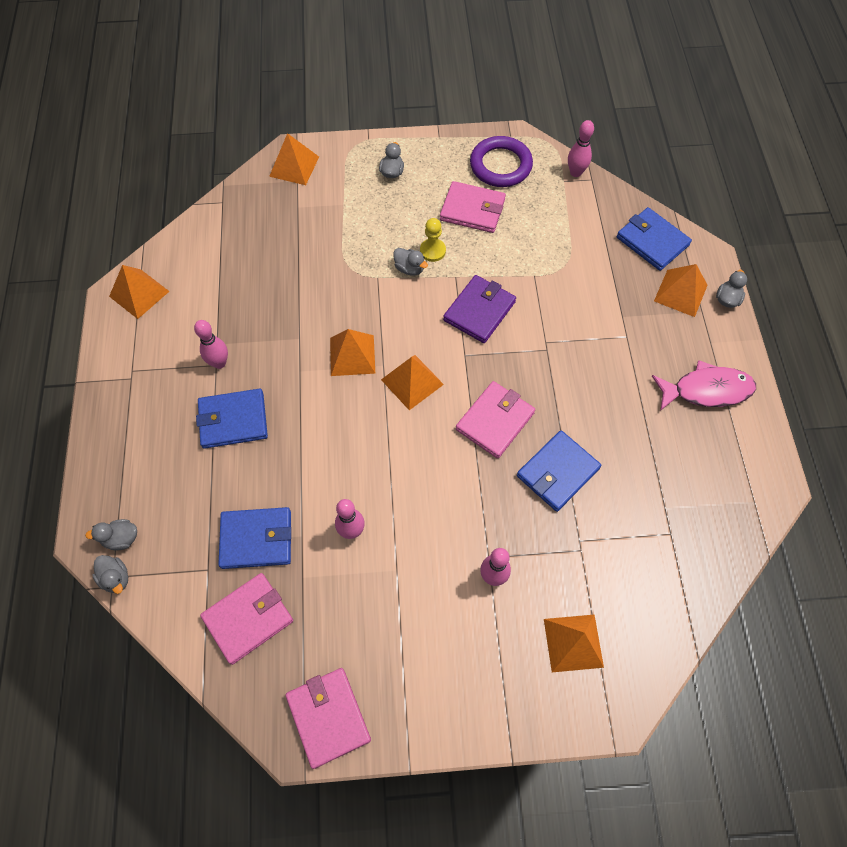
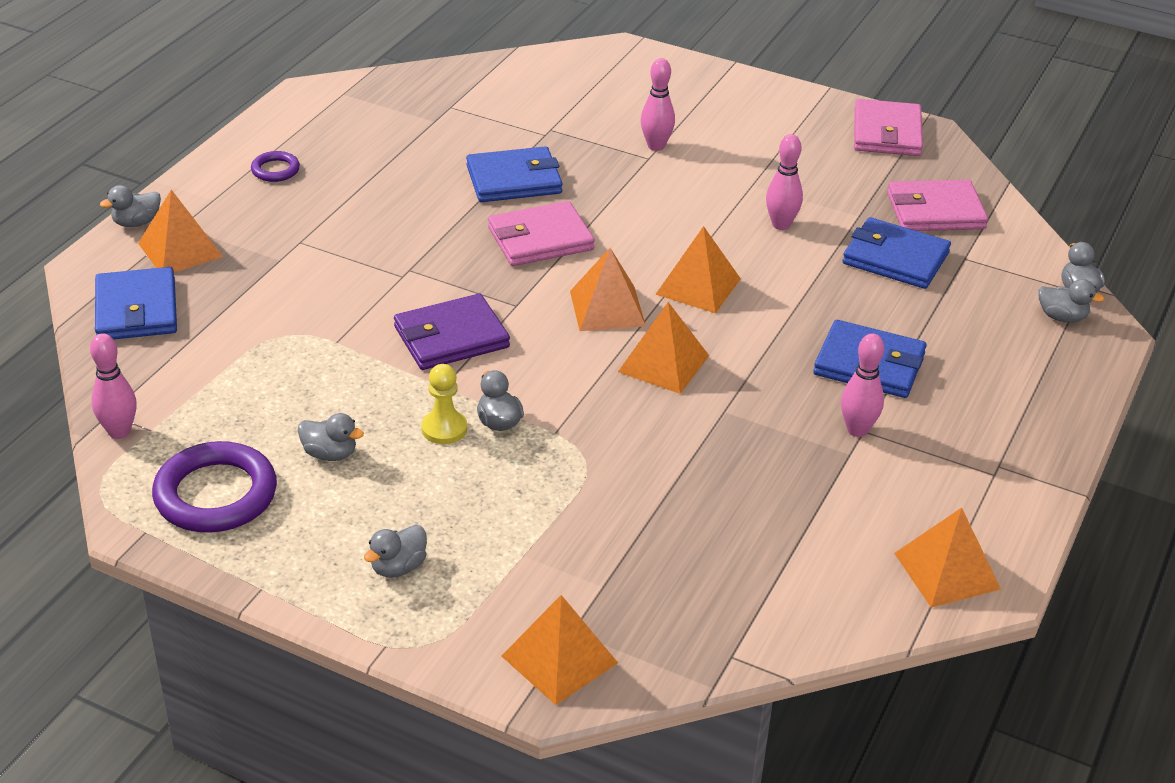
camera: 150 degrees left, 25 degrees down
pink wallet [440,181,506,233] -> grey duck [298,413,364,461]
orange pyramid [544,615,604,672] -> orange pyramid moved to [655,226,741,313]
pink fish [652,360,756,411] -> purple ring [251,151,300,182]

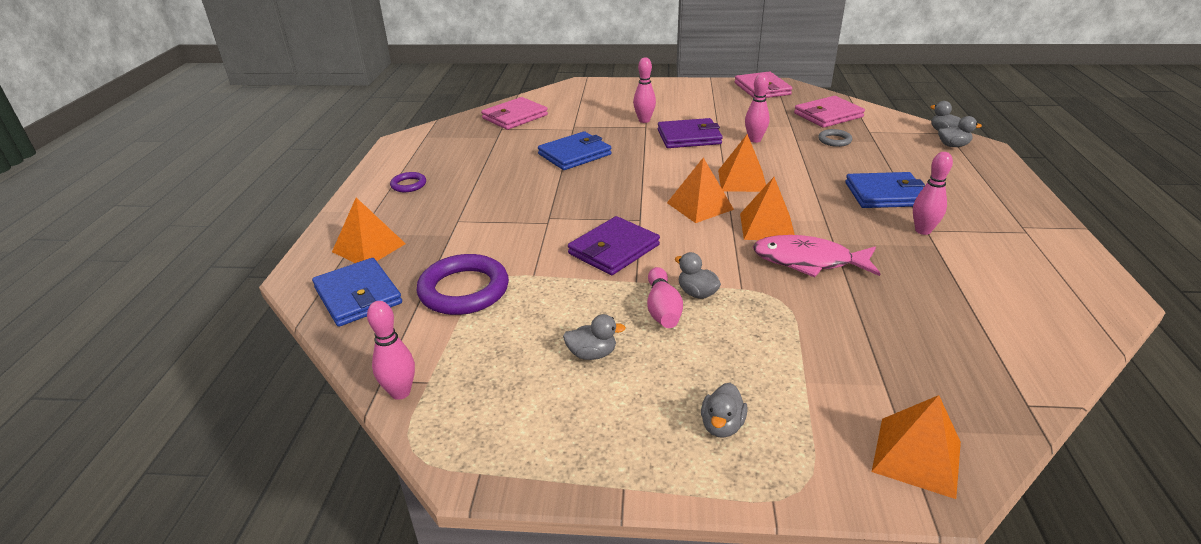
camera: 20 degrees left, 5 degrees down
grey duck [100,185,161,227] -> none
purple ring [152,441,277,533] -> purple ring moved to [417,254,509,315]
yellow pawn [421,364,467,444] -> pink bowling pin [647,267,683,328]
pink wallet [488,201,595,266] -> pink wallet moved to [481,97,548,130]
blue wallet [842,217,951,289] -> grey ring [818,129,852,147]
orange pyramid [894,508,1001,608] -> none
none -> purple wallet [658,118,723,148]
none -> pink fish [753,235,881,277]

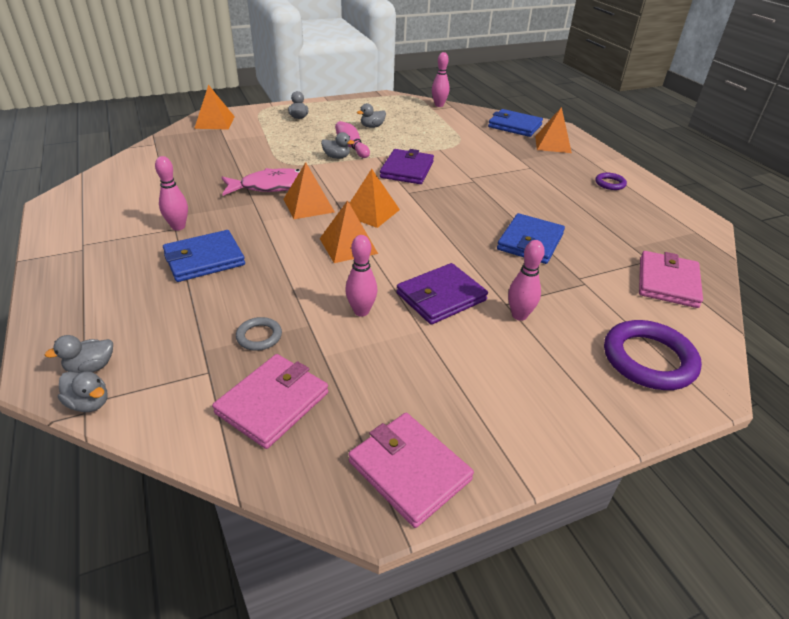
camera: 150 degrees right, 5 degrees up
purple ring [417,254,509,315] -> purple ring moved to [604,320,702,390]

